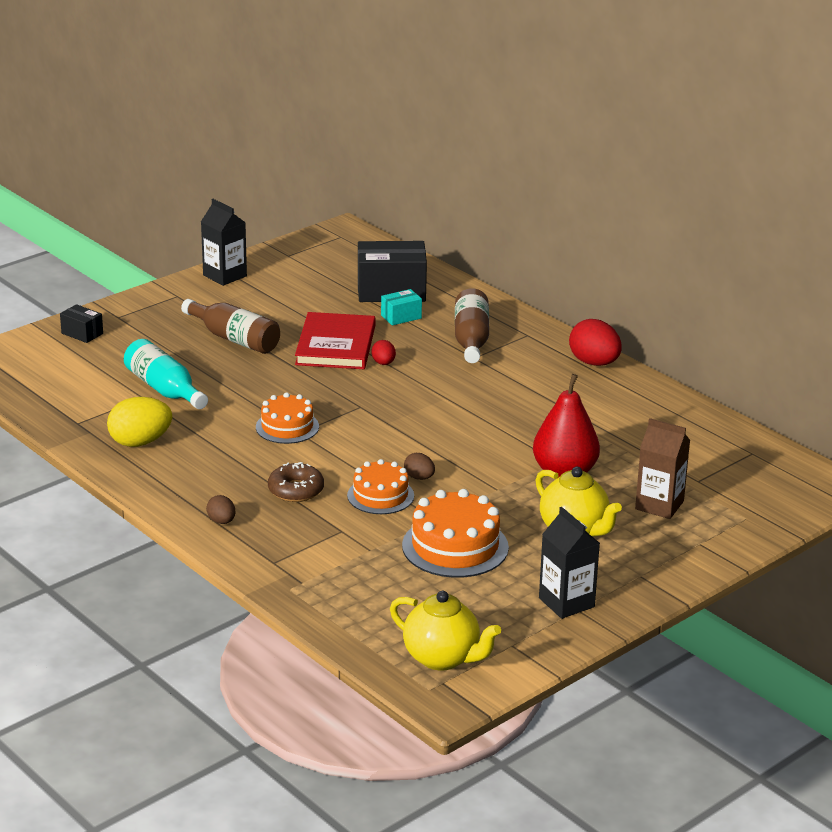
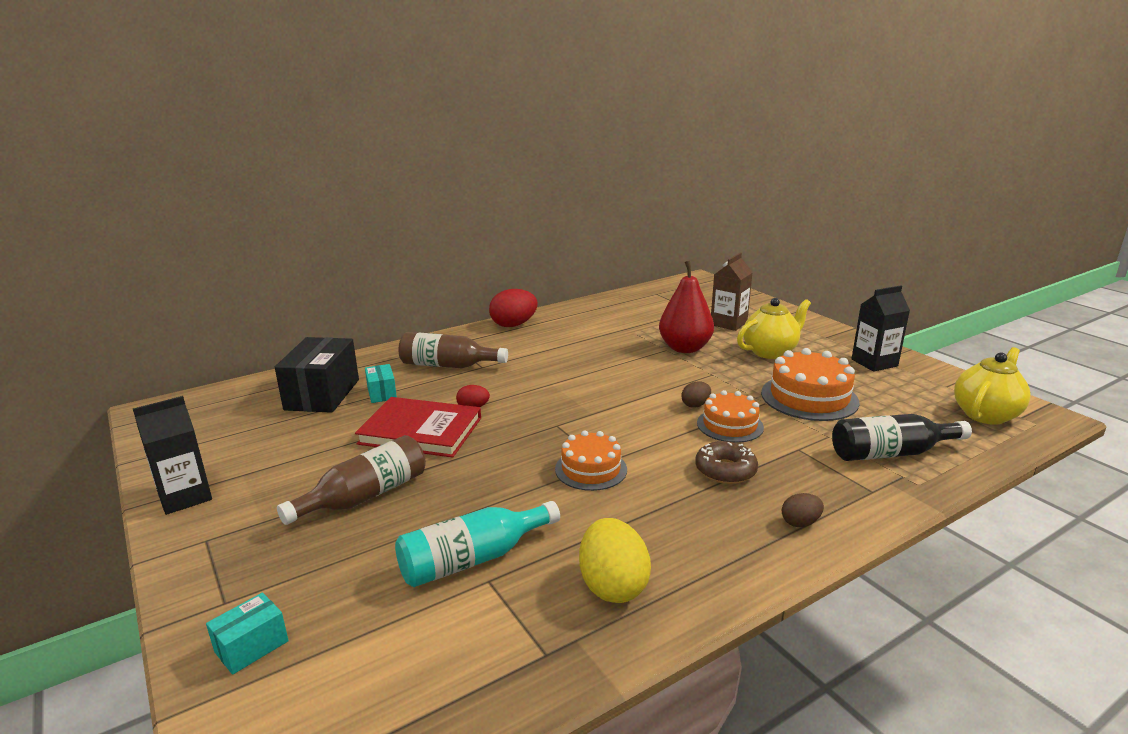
camera: 80 degrees left, 5 degrees down
black box [60,304,103,343] -> turquoise box [206,593,289,675]
none -> black bottle [832,414,972,461]

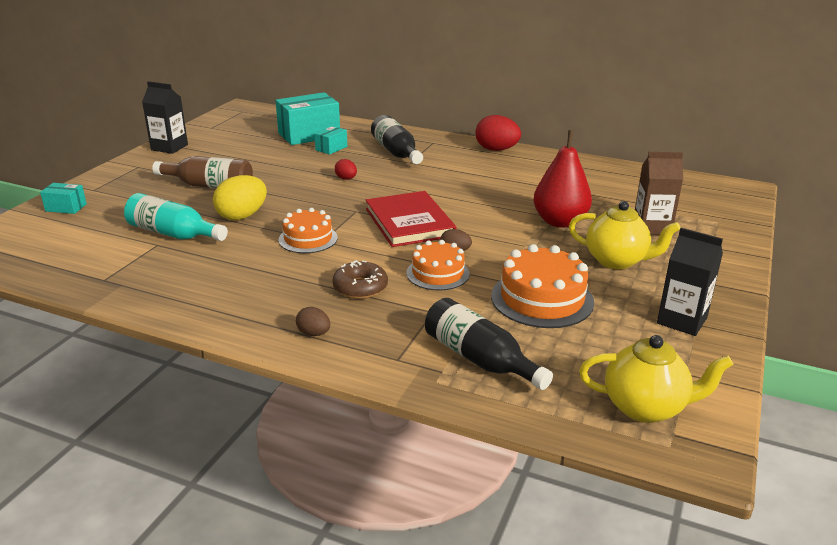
camera: 55 degrees right, 5 degrees up
black box [275,337,359,413] -> turquoise box [275,92,340,145]
red book [355,397,481,458] -> red book moved to [366,191,456,247]
brown bottle [399,332,508,368] -> black bottle [371,115,423,164]
yellow egg [579,518,651,603] -> yellow egg moved to [213,175,267,220]

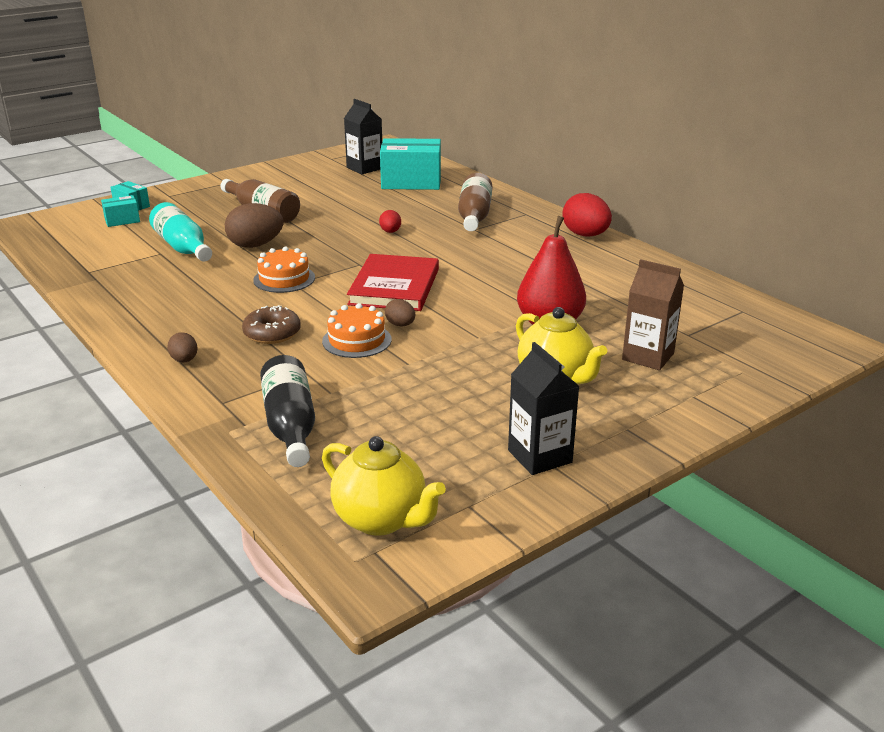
camera: 30 degrees right, 0 degrees up
black carton [142,81,188,154] -> black carton moved to [344,99,382,174]
yellow egg [213,175,267,220] -> brown egg [225,203,283,248]
turquoise box [314,126,347,155] -> turquoise box moved to [101,195,140,227]
black bottle [371,115,423,164] -> brown bottle [458,173,492,231]
orange cake [491,244,594,328] -> none

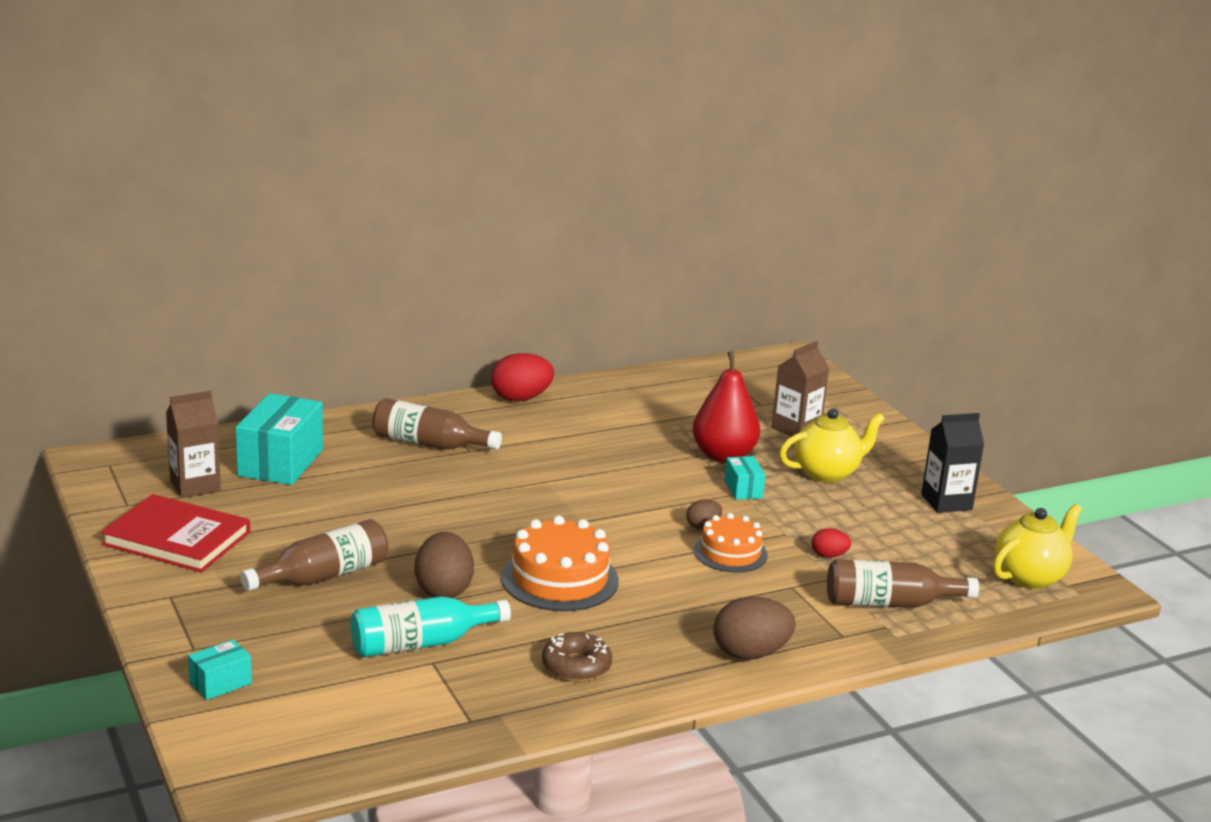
camera: 80 degrees left, 5 degrees down
turquoise box [101,195,140,227] -> turquoise box moved to [724,456,765,500]
brown egg [167,332,197,362] -> brown egg [713,597,796,660], size x1.90
brown donut [242,305,301,344] -> brown donut moved to [542,632,612,682]
orange cake [253,247,315,293] -> orange cake [501,516,619,611], size x1.53
black bottle [260,355,315,467] -> brown bottle [827,559,979,608]
black carton [344,99,382,174] -> brown carton [166,391,221,498]
red book [347,254,439,311] -> red book moved to [101,494,250,572]
red egg [379,210,401,233] -> red egg moved to [812,528,851,558]

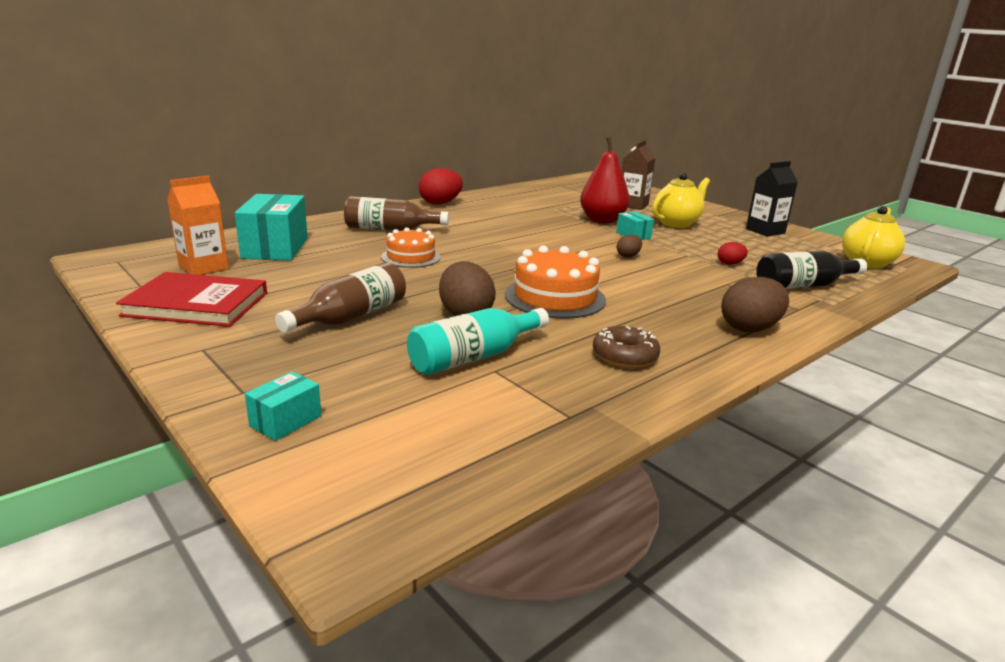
camera: 15 degrees left, 0 degrees up
brown carton [166,391,221,498] -> orange carton [167,175,229,275]
orange cake [694,513,768,573] -> orange cake moved to [381,227,440,268]
brown bottle [827,559,979,608] -> black bottle [756,251,867,289]

